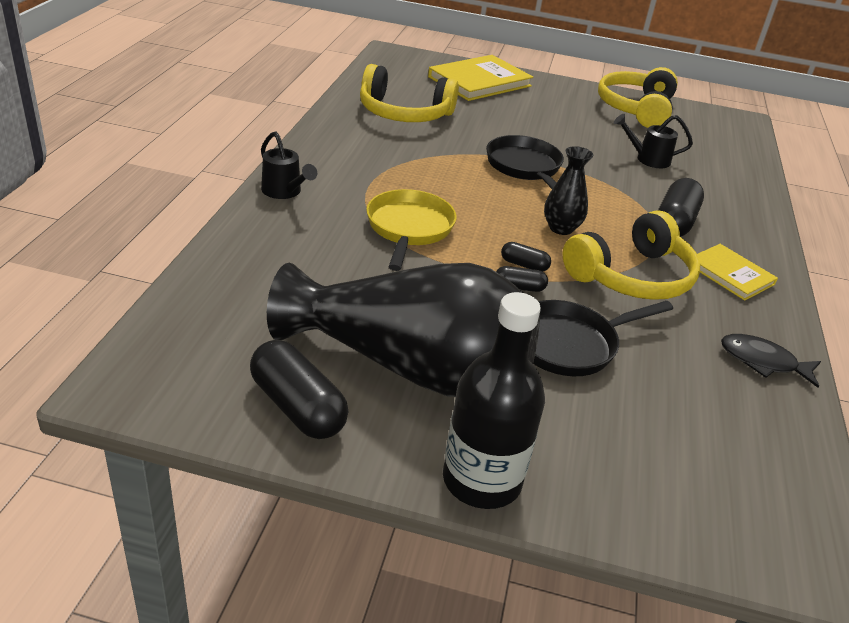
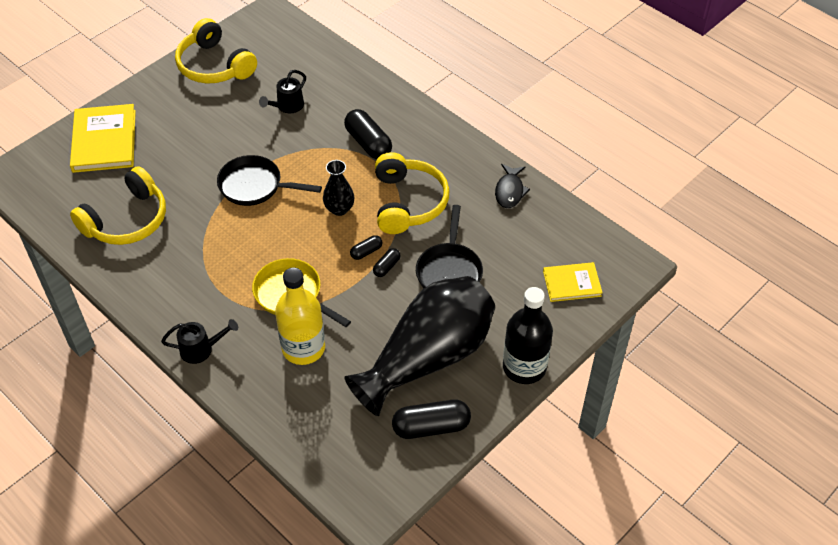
camera: 55 degrees left, 15 degrees up
yellow book [697,244,778,301] -> yellow book moved to [543,262,603,302]
black fish [721,334,821,388] -> black fish turned 45 degrees counterclockwise [495,164,530,208]
none -> yellow bottle [275,267,325,365]

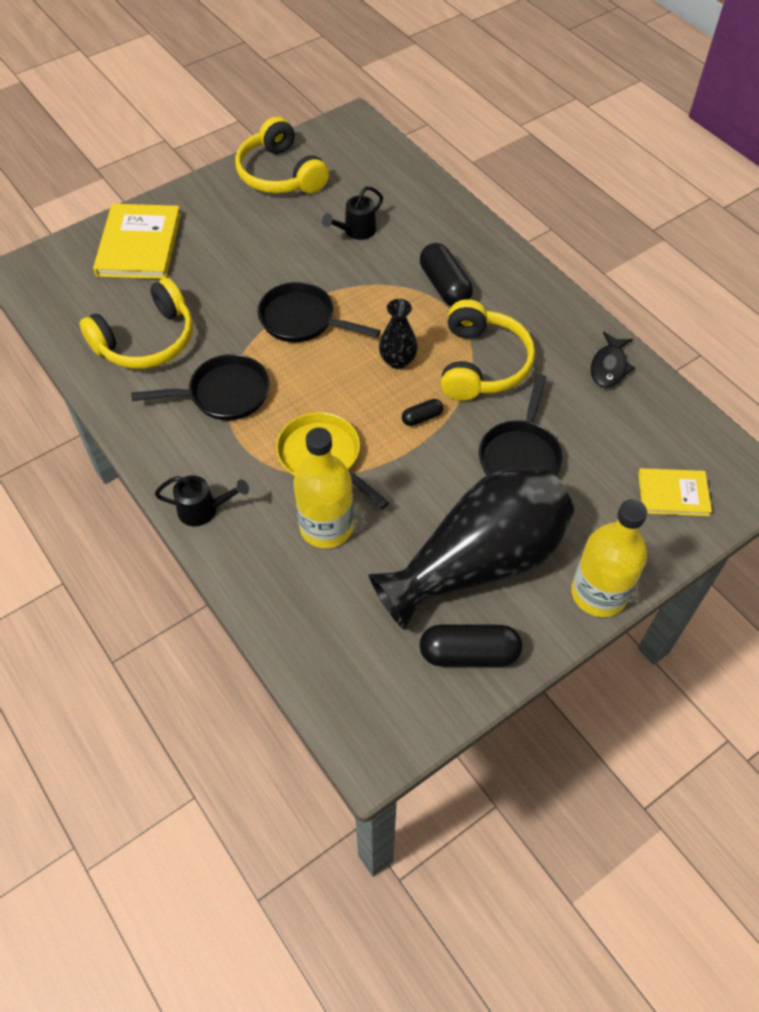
camera: 10 degrees right, 5 degrees up
black capsule [373,248,401,277] -> none
black bottle [503,287,553,384] -> yellow bottle [571,499,647,617]
none -> black pan [131,354,270,420]

